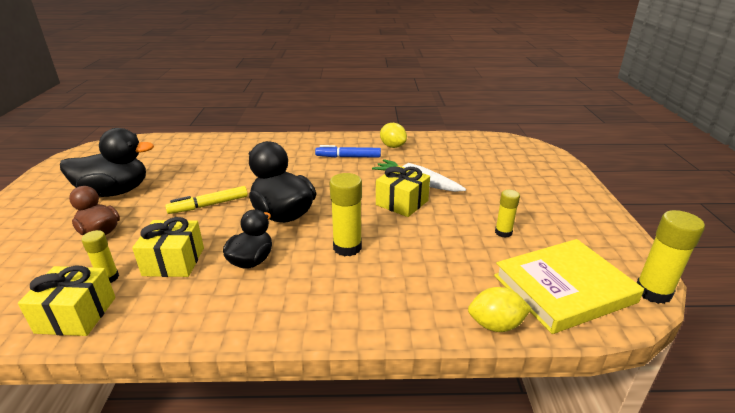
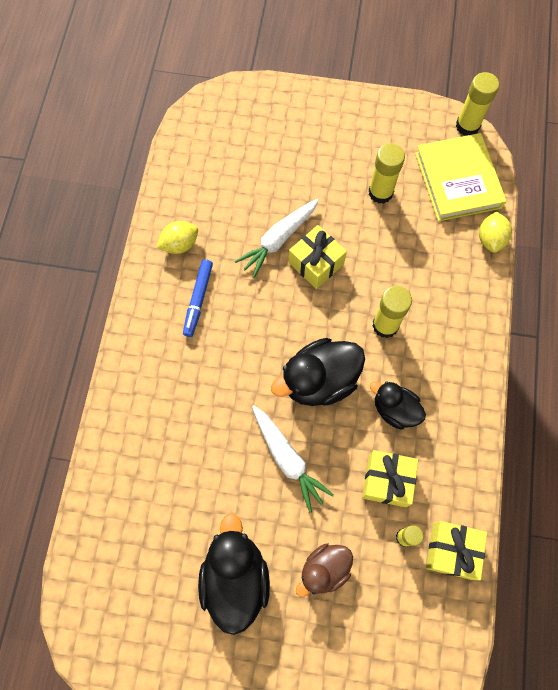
camera: 80 degrees left, 40 degrees up
yellow marker [165,186,248,214] -> white carrot [252,405,334,513]
yellow glue stick [495,190,520,238] -> yellow glue stick [369,143,405,204], size x1.63

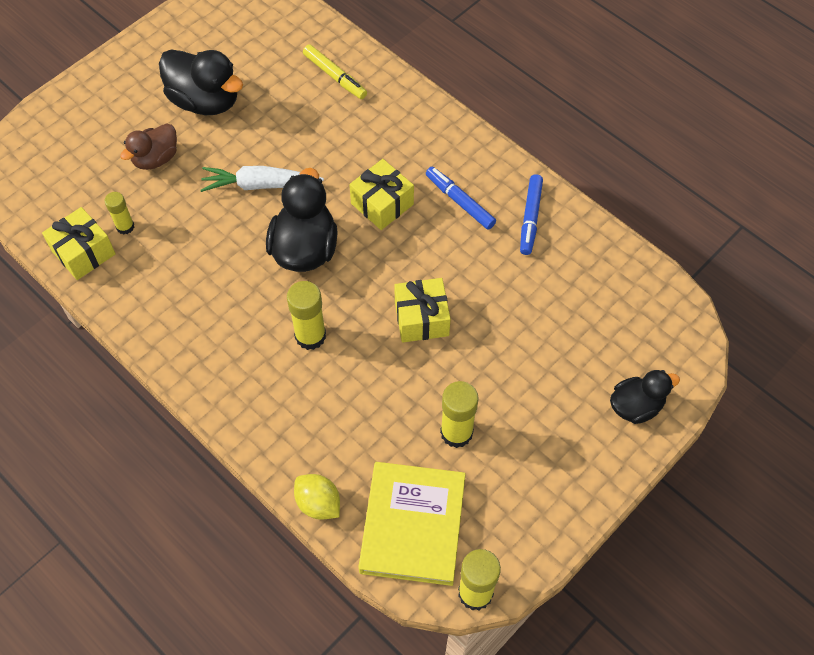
camera: 125 degrees right, 10 degrees down
yellow lemon [157,221,198,254] -> blue marker [520,174,543,255]
white carrot [235,199,319,278] -> none
brown duck [296,543,353,597] -> brown duck turned 135 degrees counterclockwise [120,123,177,170]
yellow gift [362,450,418,507] -> yellow gift moved to [349,159,414,230]
black duck [370,381,426,430] -> black duck moved to [610,370,680,424]
yellow book [415,133,506,221] -> yellow book turned 75 degrees clockwise [358,462,466,586]
none -> yellow marker [303,44,367,99]

